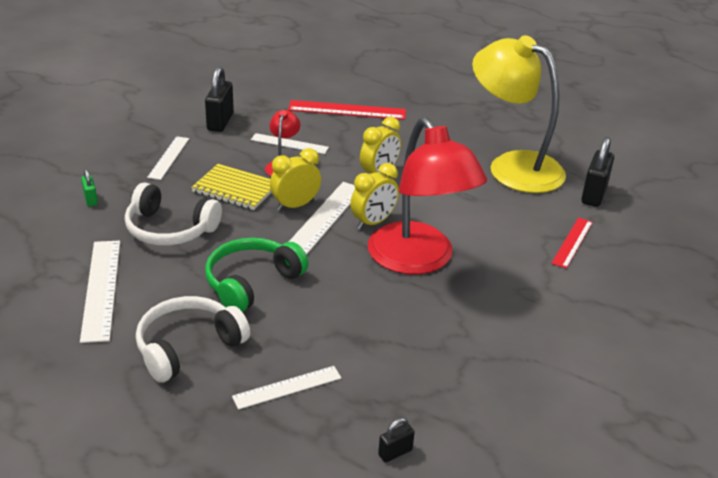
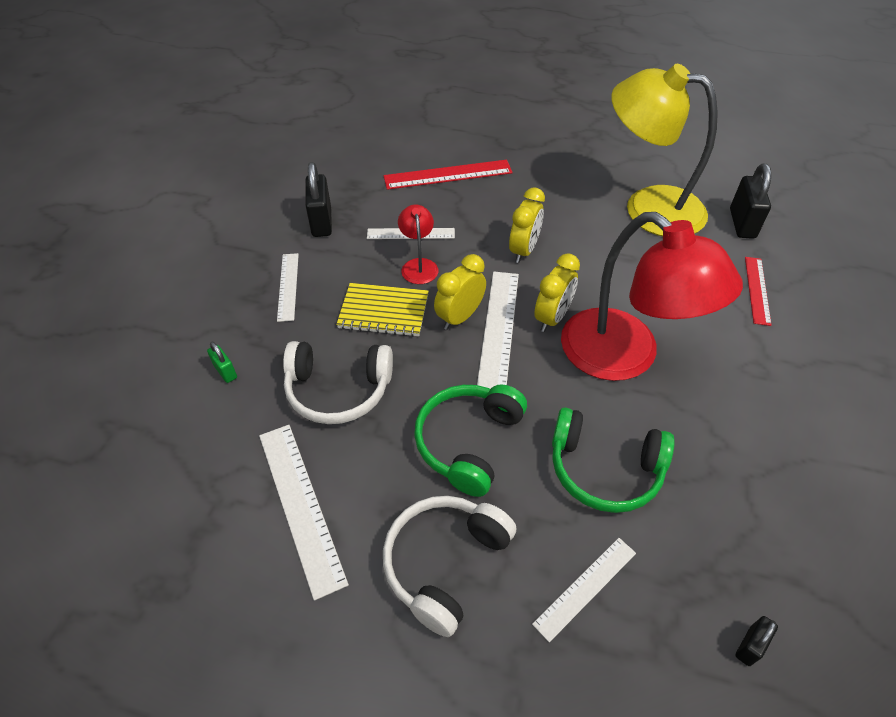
camera: 15 degrees left, 15 degrees up
none -> green headphones [552,407,675,513]

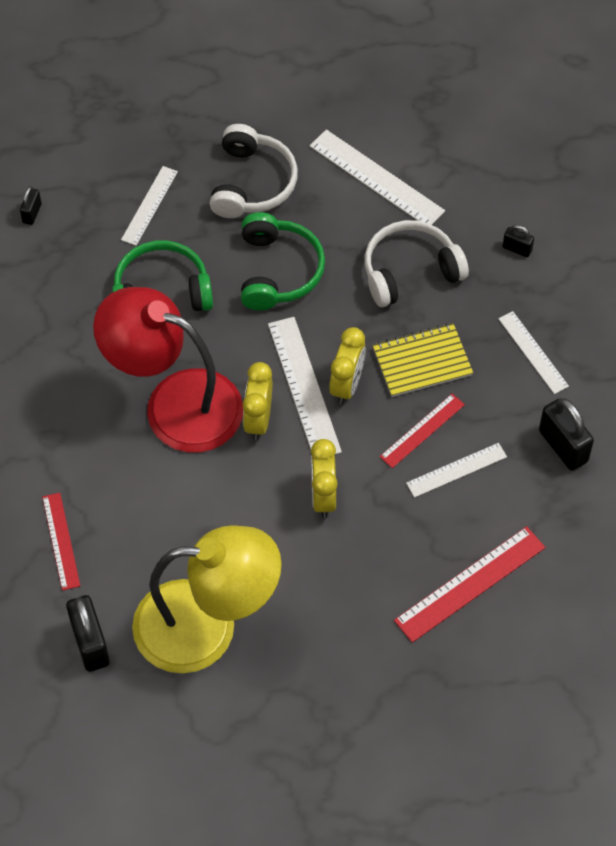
camera: 155 degrees right, 10 degrees up
green padlock [207,342,237,383] -> black padlock [503,225,534,257]
red lamp [398,205,438,284] -> red ruler [380,394,465,468]

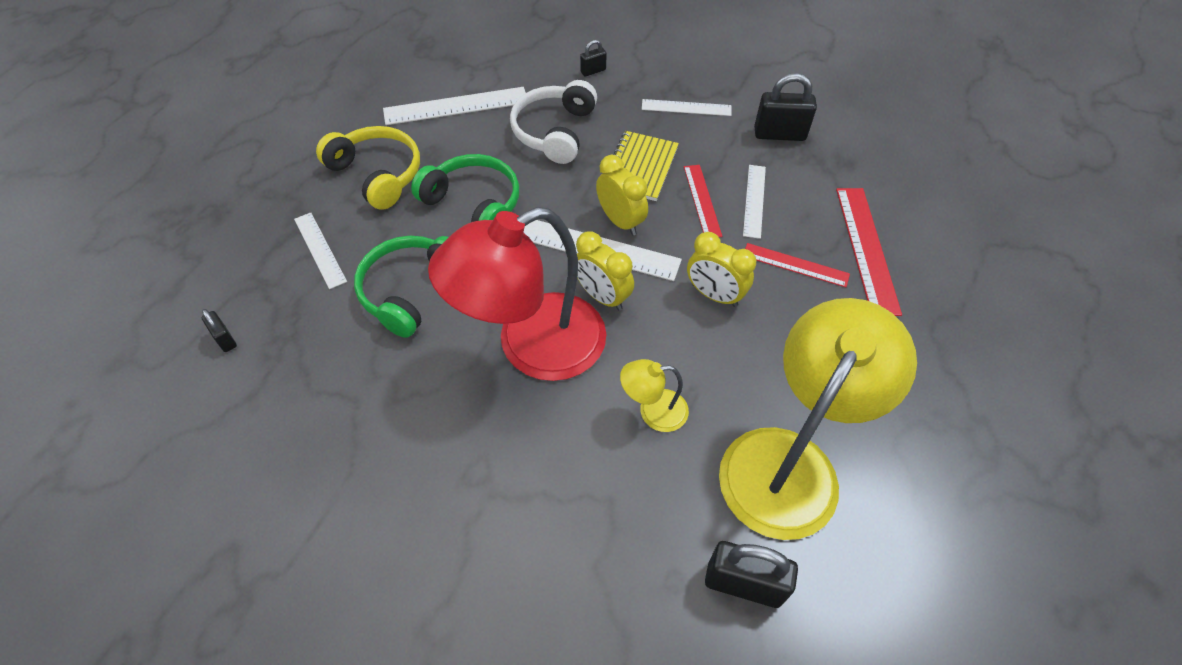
camera: 55 degrees left, 5 degrees down
red ruler [42,493,80,591] -> red ruler moved to [745,243,850,287]
white headphones [210,124,298,218] -> yellow headphones [316,126,420,210]
none -> yellow lamp [620,359,689,432]

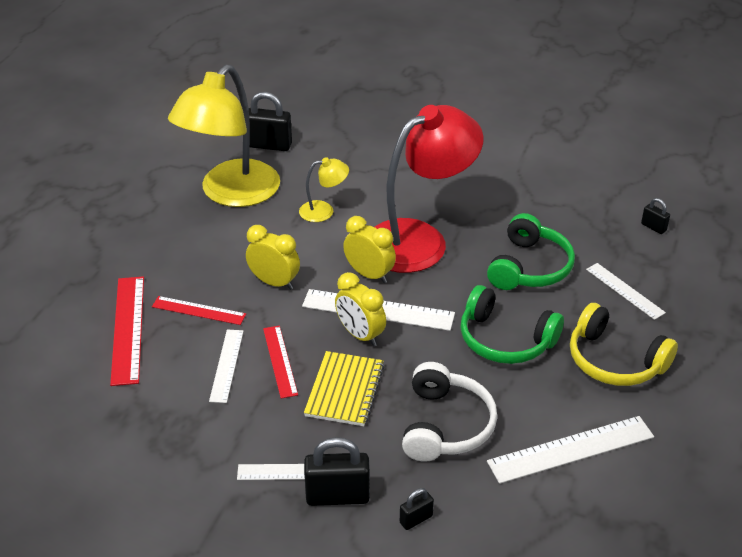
camera: 175 degrees right, 15 degrees down
black padlock [754,73,817,141] -> black padlock moved to [304,437,370,506]

